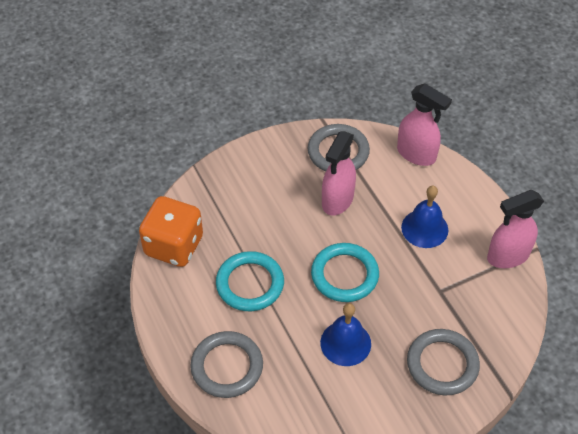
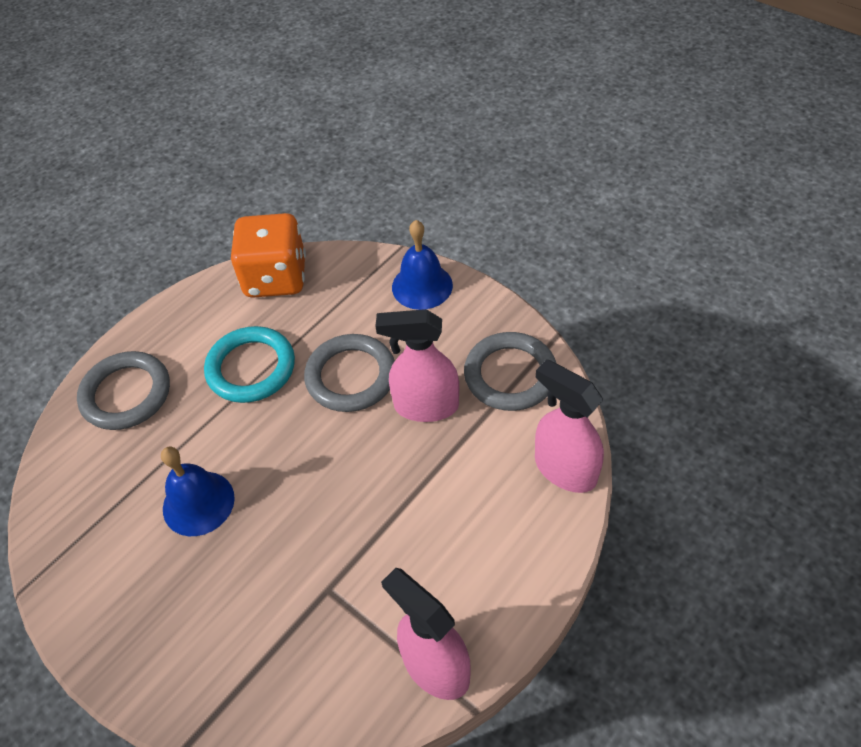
camera: 70 degrees right, 0 degrees up
turquoise ring [311,243,379,302] -> none
pink spray bottle [397,84,452,166] -> pink spray bottle turned 120 degrees clockwise [535,359,604,493]
blue bell [401,186,448,248] -> blue bell moved to [392,220,453,310]
grey ring [407,329,480,395] -> grey ring moved to [304,334,395,412]

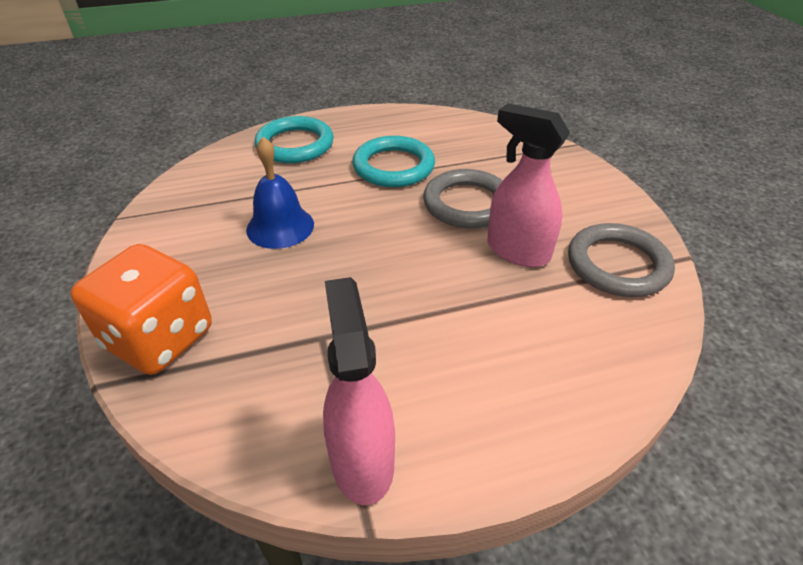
camera: 30 degrees right, 10 degrees down
grey ring [77,351,170,430] -> turquoise ring [255,116,334,163]
orange dice [231,213,306,297] -> orange dice moved to [71,244,212,375]
blue bell [392,220,453,310] -> none
pink spray bottle [535,359,604,493] -> none

